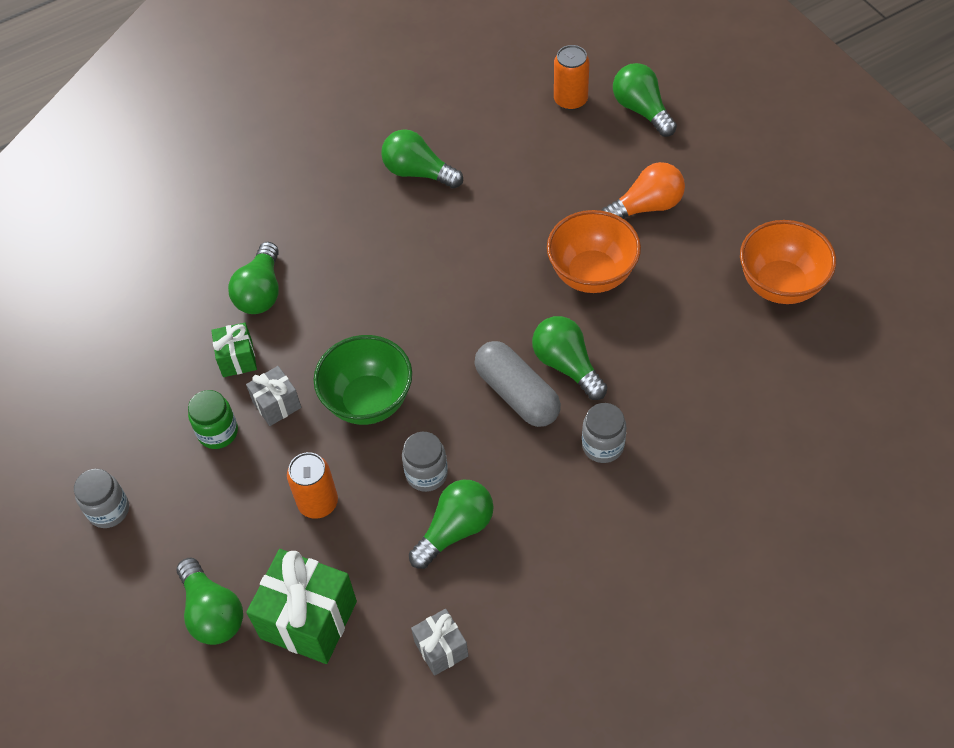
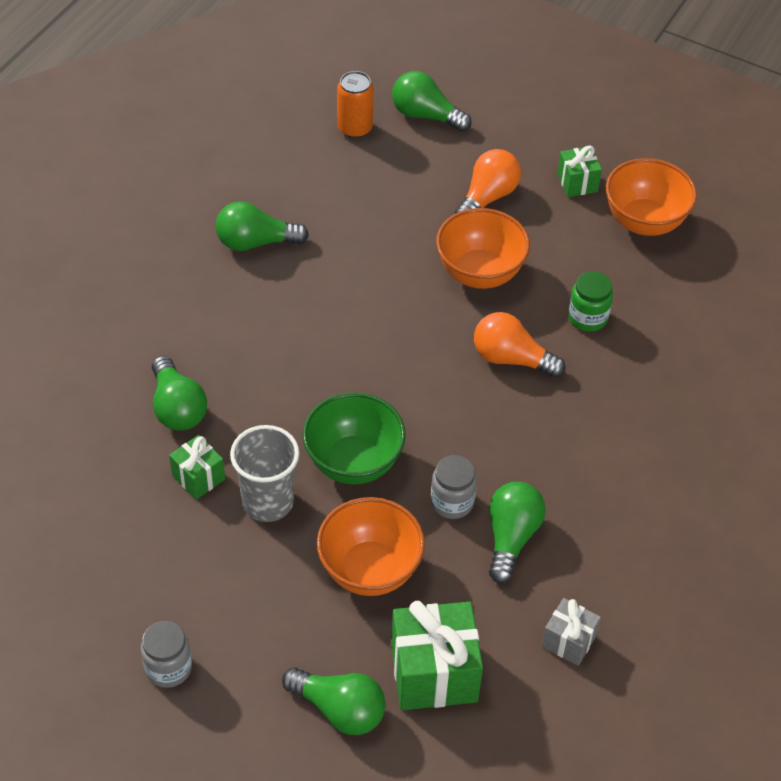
camera: 35 degrees left, 5 degrees down
green jar [188,390,238,449] -> green jar moved to [569,271,613,332]
grey gift [246,366,301,426] -> grey cup [230,425,299,522]
orange can [287,452,338,519] -> orange bowl [317,497,425,596]
grey capsule [475,341,561,427] -> none
green light bulb [532,316,607,400] -> orange light bulb [474,312,566,378]
grey jar [582,403,626,463] -> none
none -> green gift [557,146,602,197]

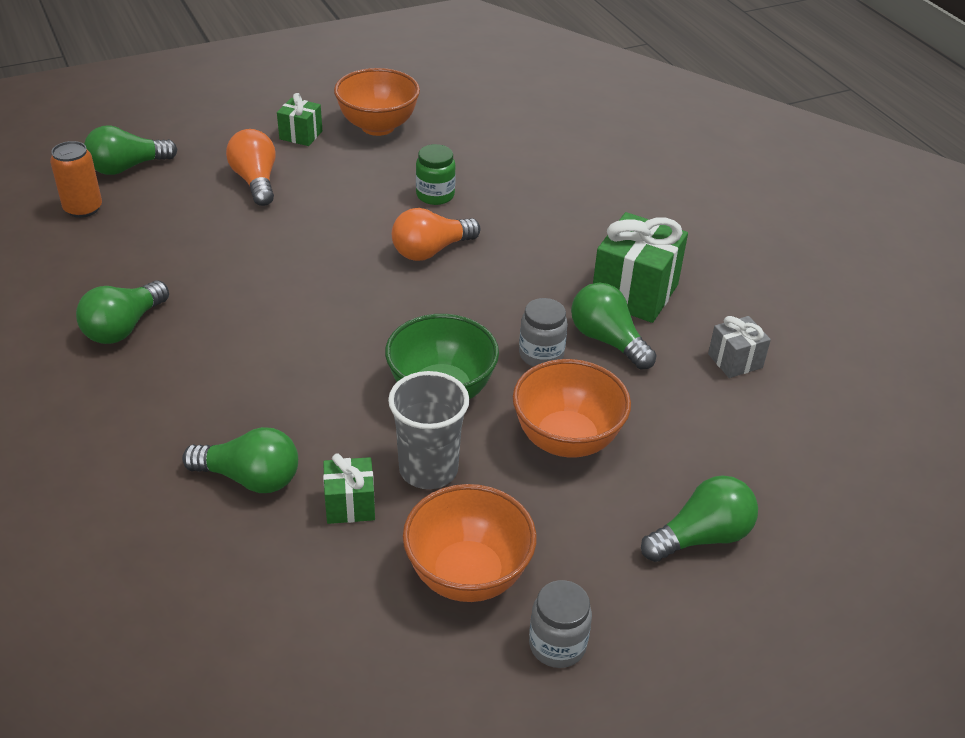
camera: 55 degrees left, 10 degrees down
green gift [391,601,483,710] -> green gift moved to [593,212,688,323]
orange bowl [436,208,530,289] -> orange bowl moved to [403,484,536,602]

